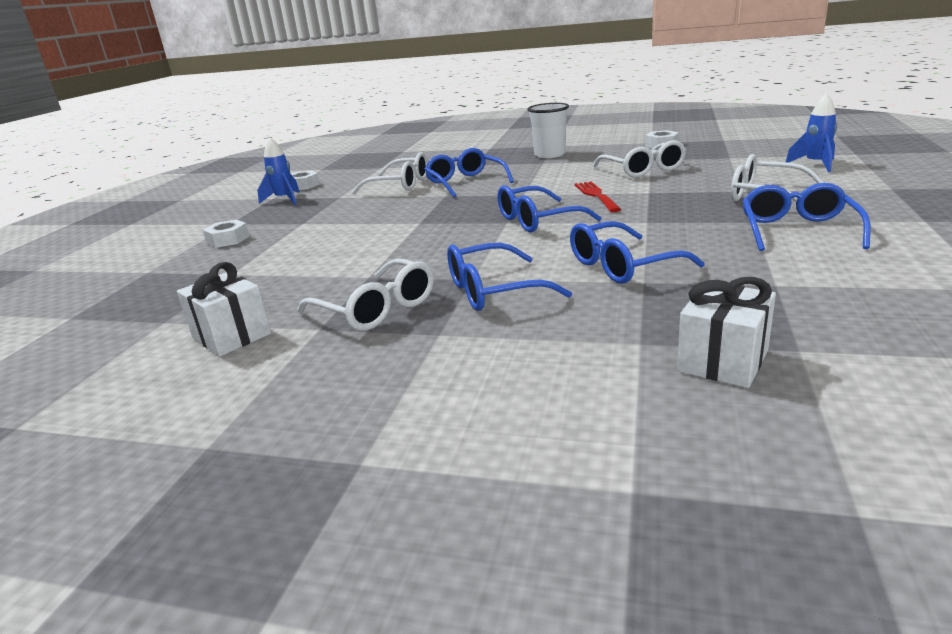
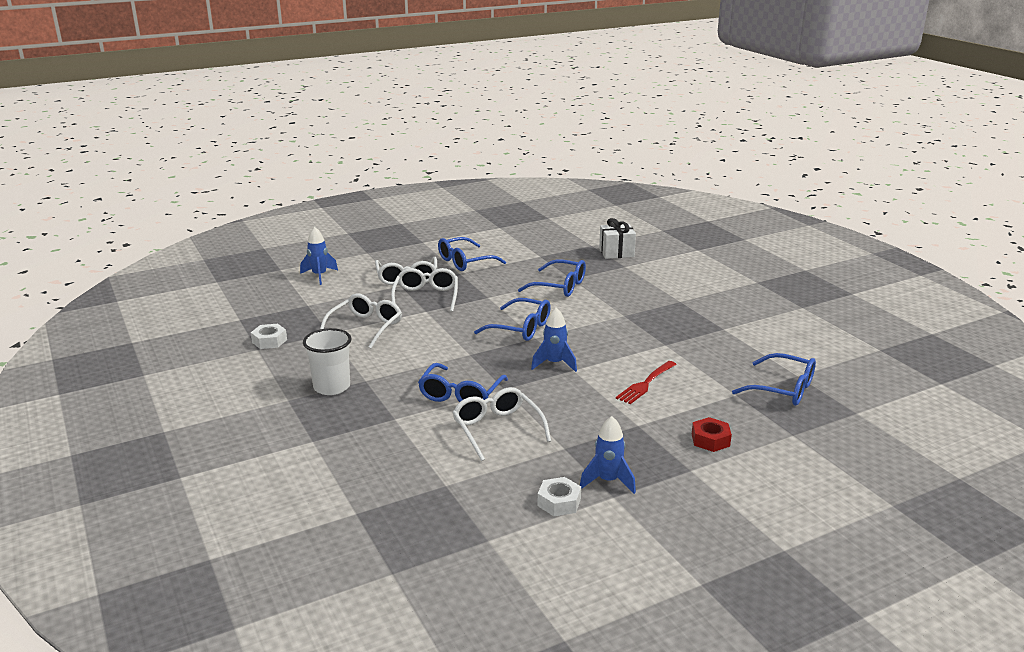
camera: 135 degrees left, 0 degrees up
white gift [177,262,271,356] -> none
white nut [203,219,249,248] -> red nut [692,417,732,452]
white glasses [297,259,434,331] -> white glasses moved to [391,268,458,312]
blue glasses [447,243,572,311] -> blue glasses moved to [732,353,816,406]
red fork [574,181,621,212] -> red fork moved to [616,361,677,404]
none -> blue rocket [531,307,577,372]

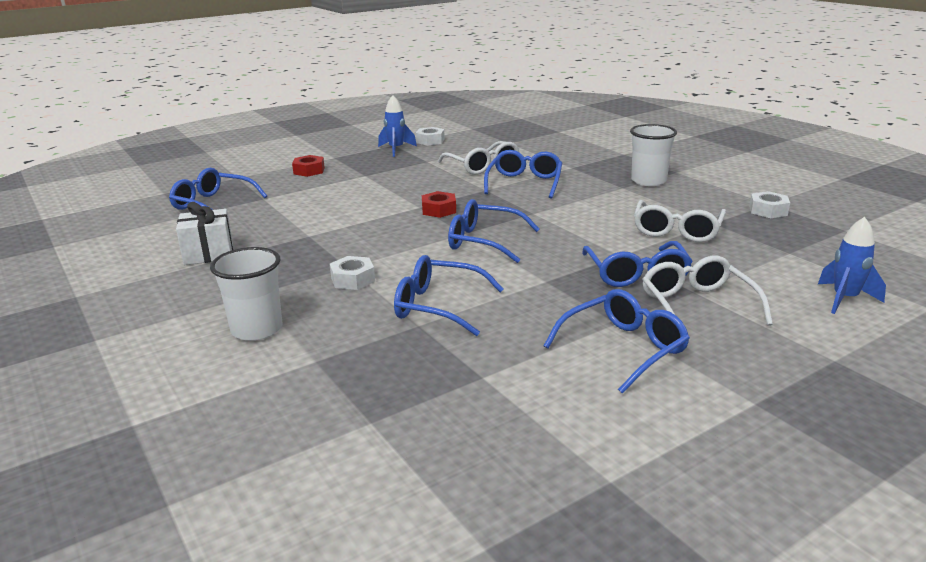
camera: 175 degrees right, 0 degrees up
white glasses [391,268,458,312] -> blue glasses [582,241,693,287]
blue rocket [531,307,577,372] -> red nut [422,191,456,218]
white gift [599,218,636,259] -> white gift moved to [176,202,233,265]
red fork [616,361,677,404] -> none
none -> white cup [210,247,283,341]
none -> white nut [330,256,375,290]

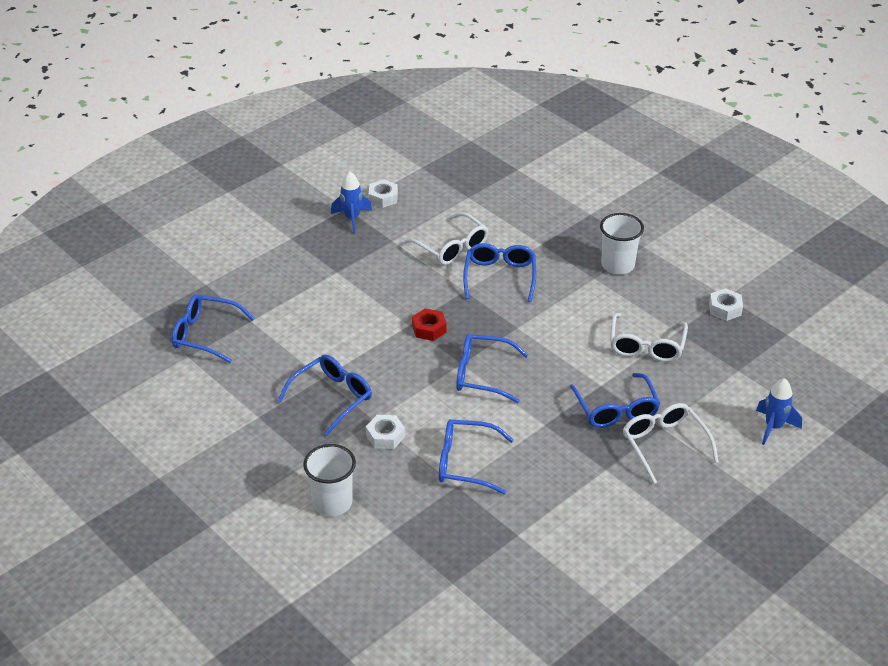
camera: 10 degrees left, 15 degrees up
white gift [176,202,233,265] -> none
red nut [292,155,325,177] -> none
blue glasses [544,289,690,394] -> blue glasses moved to [278,354,372,436]

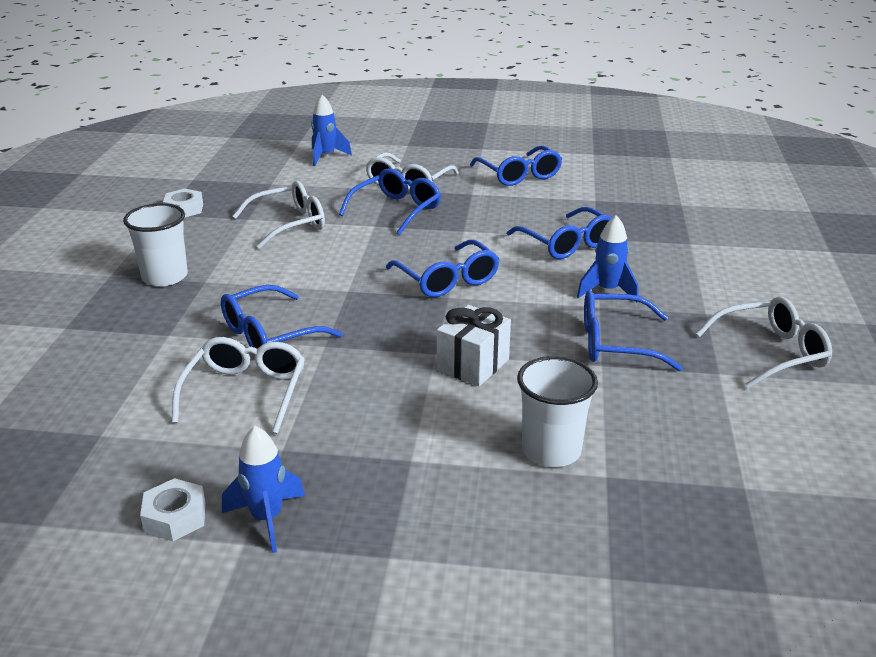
camera: 130 degrees left, 10 degrees down
blue glasses [172,294,255,363] -> blue glasses moved to [470,146,562,186]
white cup [303,444,356,516] -> white cup moved to [517,356,598,467]
white nut [366,415,405,449] -> blue rocket [577,215,638,303]
red nut [412,308,447,341] -> none
none -> white gift [437,305,511,386]
none -> white glasses [695,296,832,389]

